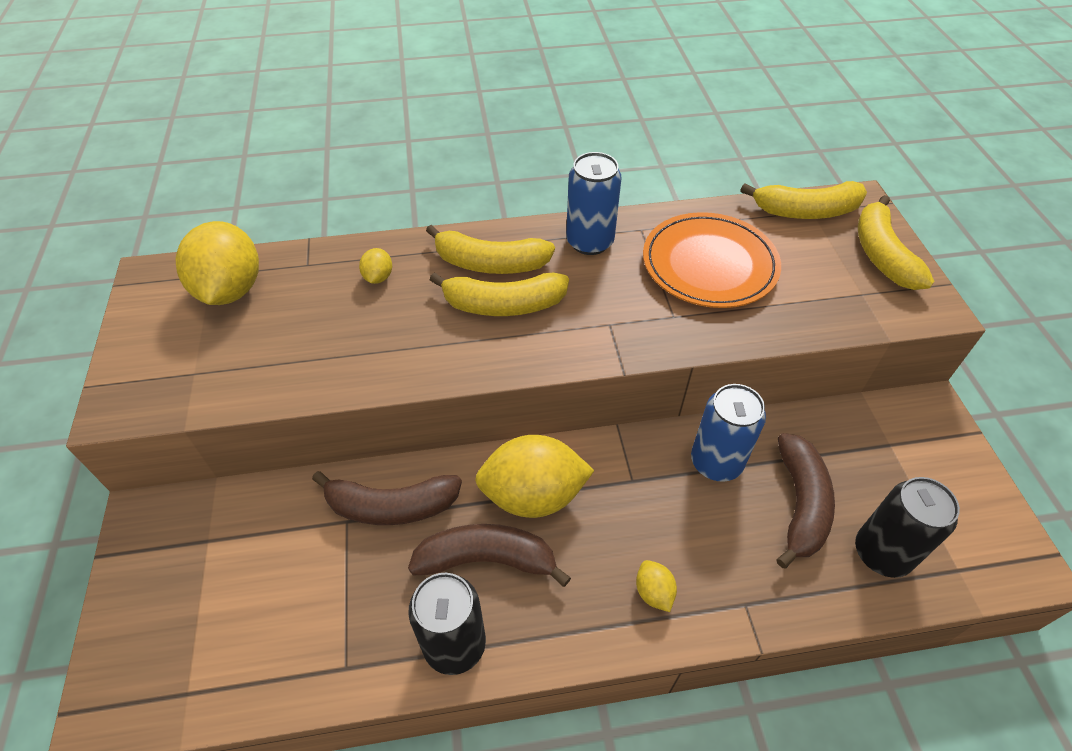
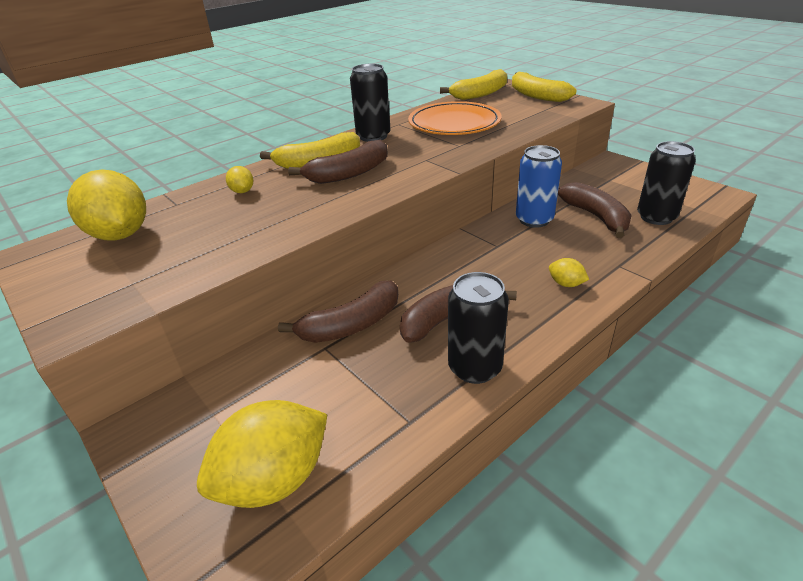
camera: 30 degrees left, 15 degrees down
yellow banana [430,272,569,316] -> brown banana [288,140,387,184]
yellow lemon [475,435,594,518] -> yellow lemon moved to [197,400,328,508]
blue can [566,152,622,255] -> black can [350,64,391,142]

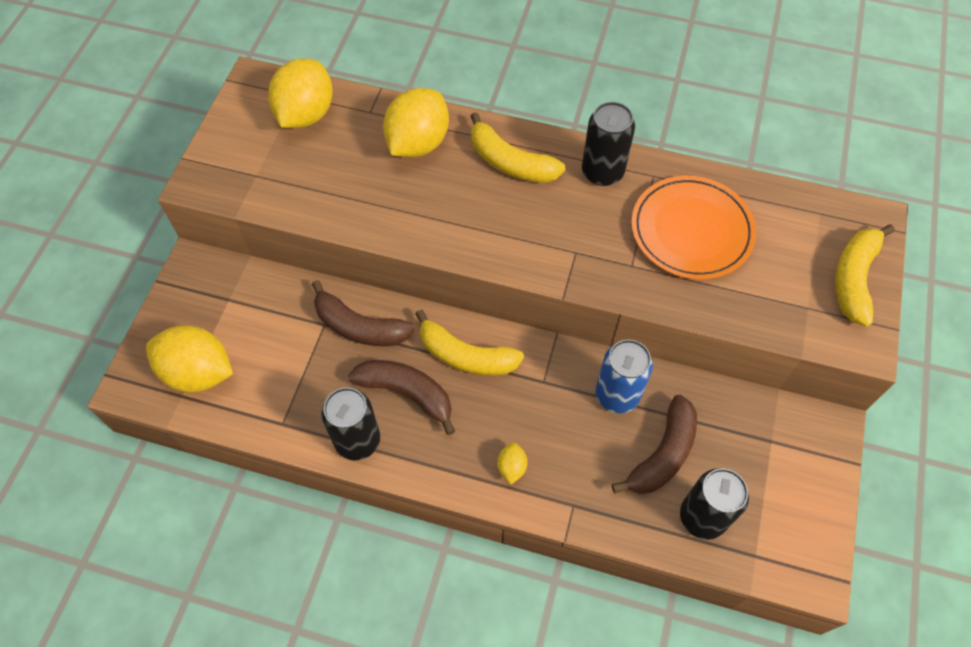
camera: 55 degrees right, 25 degrees up
yellow lemon [226,166,253,193] -> yellow lemon [383,88,449,158], size x2.27
brown banana [288,140,387,184] -> none
yellow banana [440,69,507,100] -> yellow banana moved to [415,310,524,376]

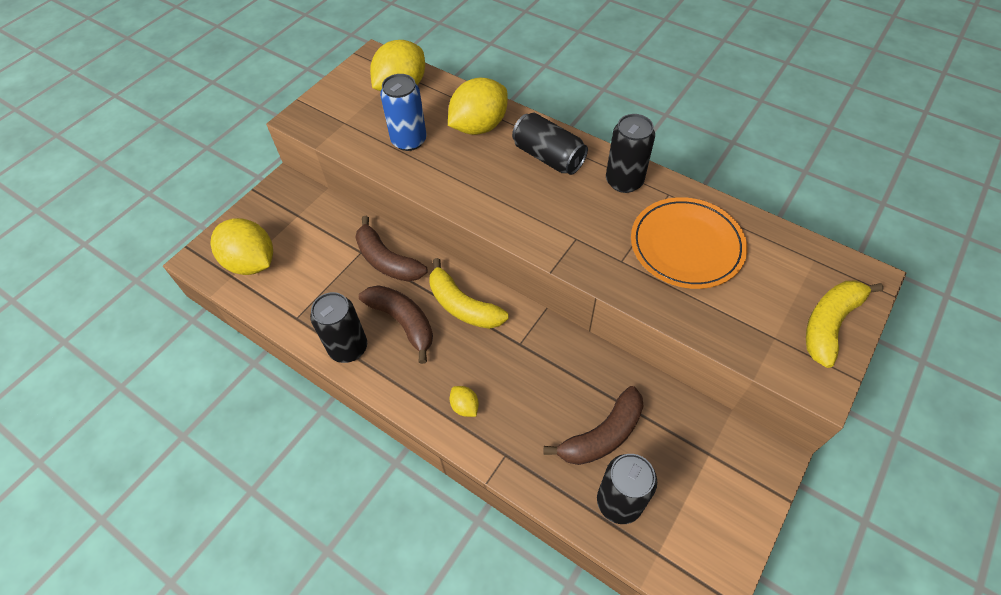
camera: 20 degrees right, 5 degrees down
yellow banana [471,112,565,183] -> black can [512,113,588,175]
yellow lemon [497,442,527,484] -> yellow lemon turned 60 degrees counterclockwise [450,386,479,417]
blue can [596,339,653,413] -> blue can moved to [380,74,426,151]

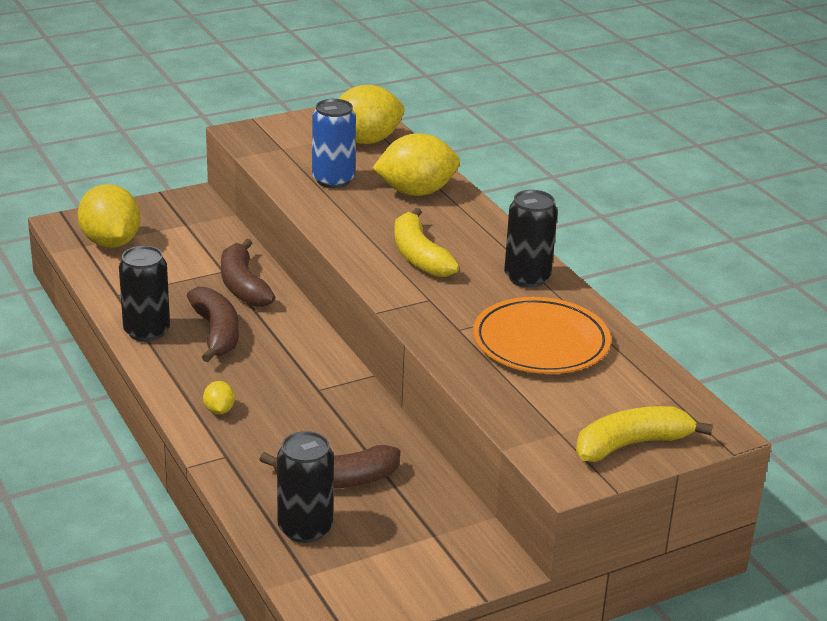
camera: 25 degrees right, 25 degrees down
yellow banana [429,258,509,329] -> yellow banana moved to [394,208,459,277]
black can [512,113,588,175] -> none

